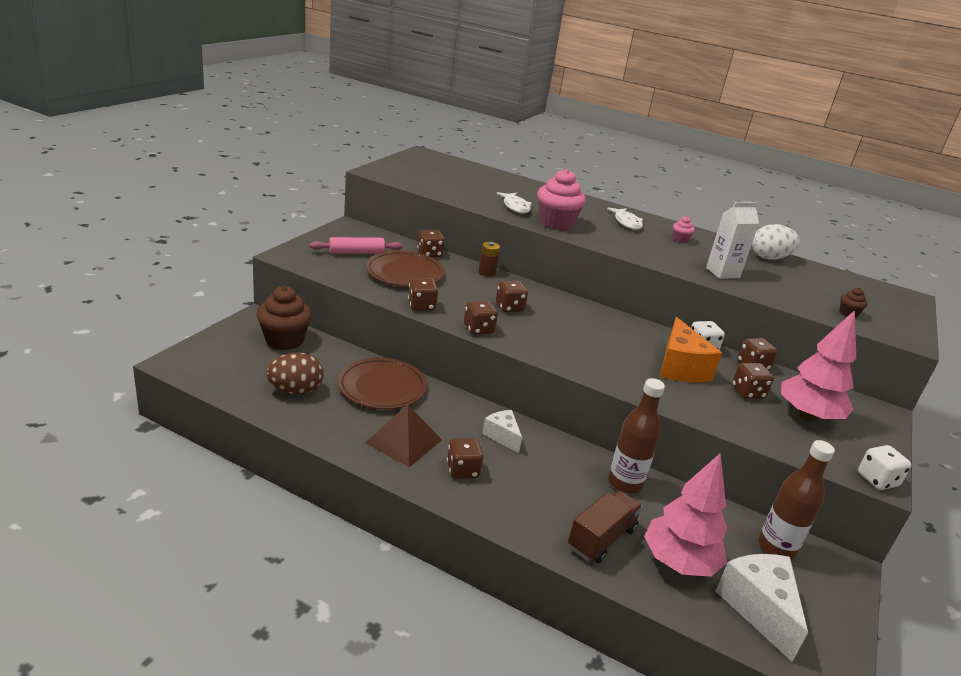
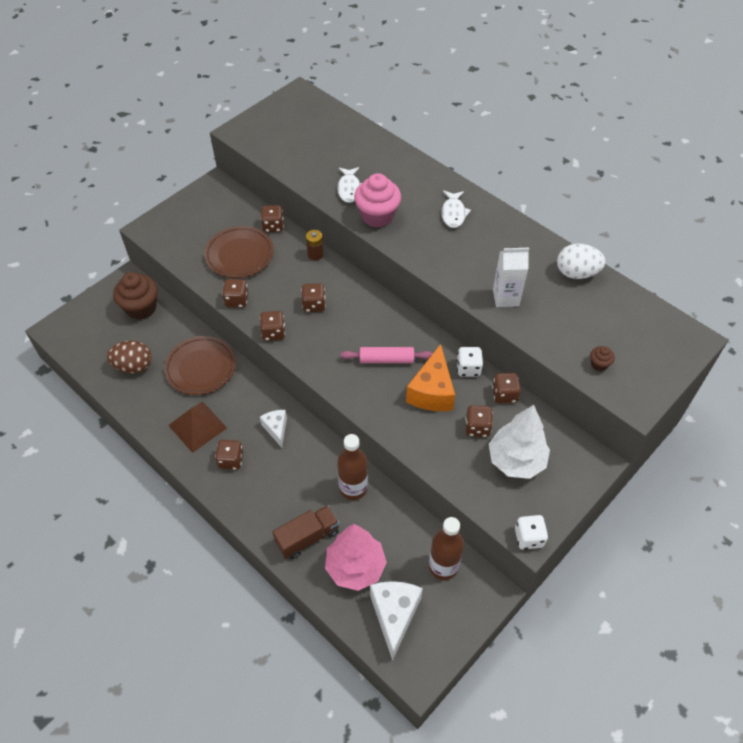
camera: 20 degrees right, 25 degrees up
pink rolling pin [310,237,403,254] -> pink rolling pin moved to [341,347,433,363]
pink cupcake [673,216,695,243] -> none
pink tree [781,310,856,421] -> white tree [489,405,550,479]

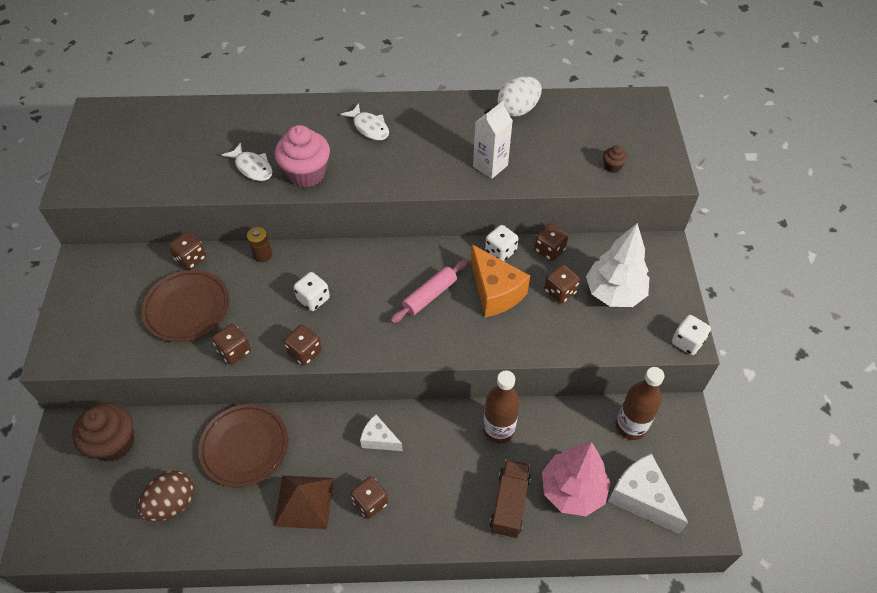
camera: 45 degrees left, 0 degrees up
brown dice [302,283,326,312] -> white dice [294,272,330,311]

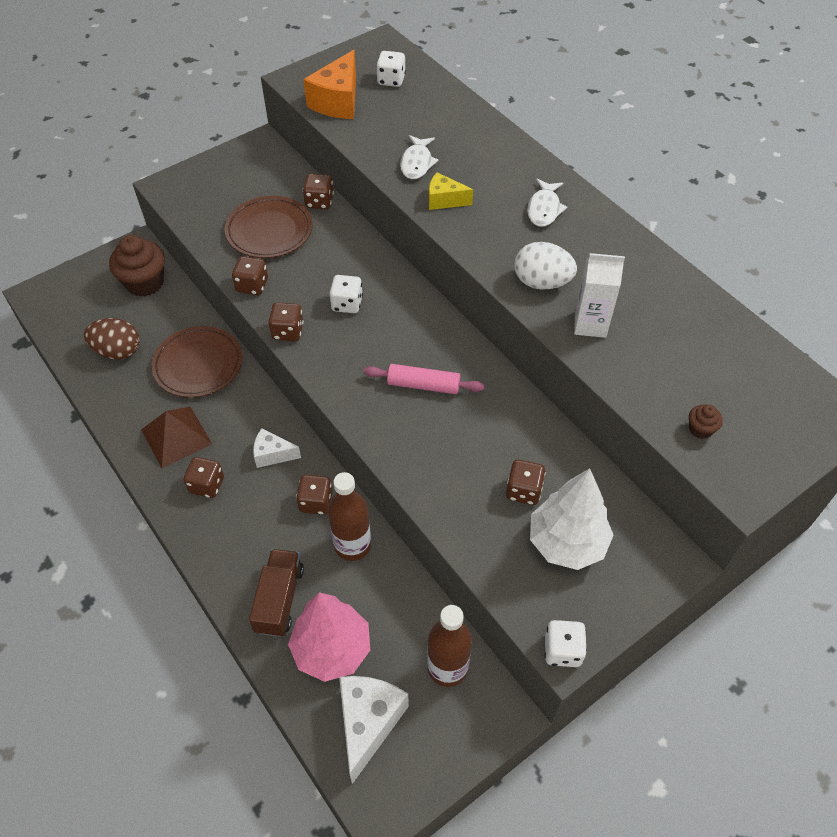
camera: 55 degrees right, 0 degrees up
brown battery [247,227,272,262] -> none
pink cupcake [275,125,330,188] -> yellow cheese [429,173,473,210]
white cheese [360,415,403,451] -> white cheese turned 75 degrees counterclockwise [253,428,301,468]
orange cheese [471,245,530,317] -> orange cheese moved to [303,50,356,119]
white dice [485,225,518,261] -> white dice moved to [376,51,406,87]
brown truck [490,459,531,538] -> brown truck turned 60 degrees counterclockwise [249,549,304,637]
white egg [498,76,542,117] -> white egg moved to [514,242,577,289]
brown dice [534,224,568,261] -> brown dice moved to [296,475,332,515]

